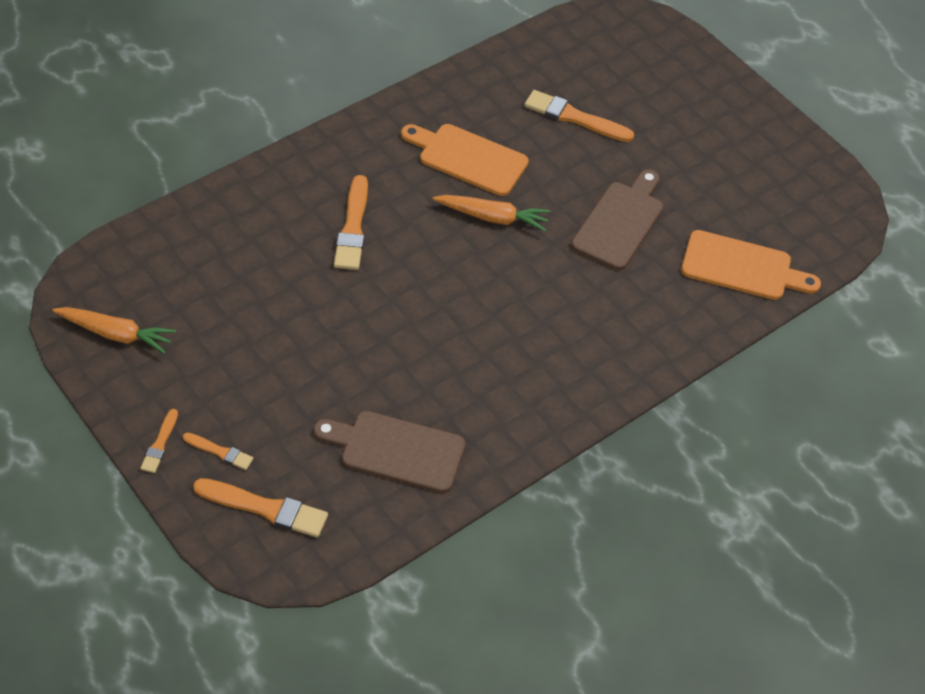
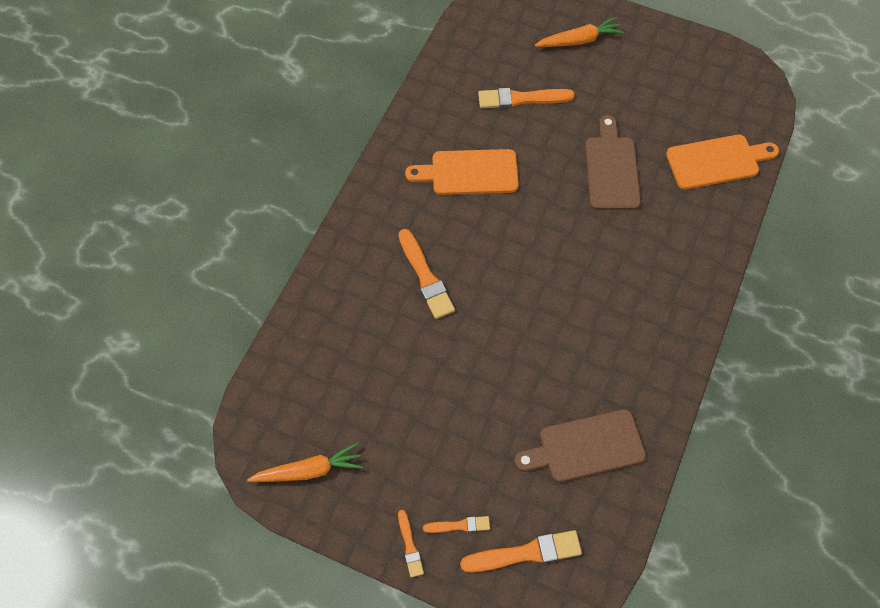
camera: 25 degrees left, 10 degrees up
orange carrot [433,195,550,231] -> orange carrot moved to [535,17,624,47]

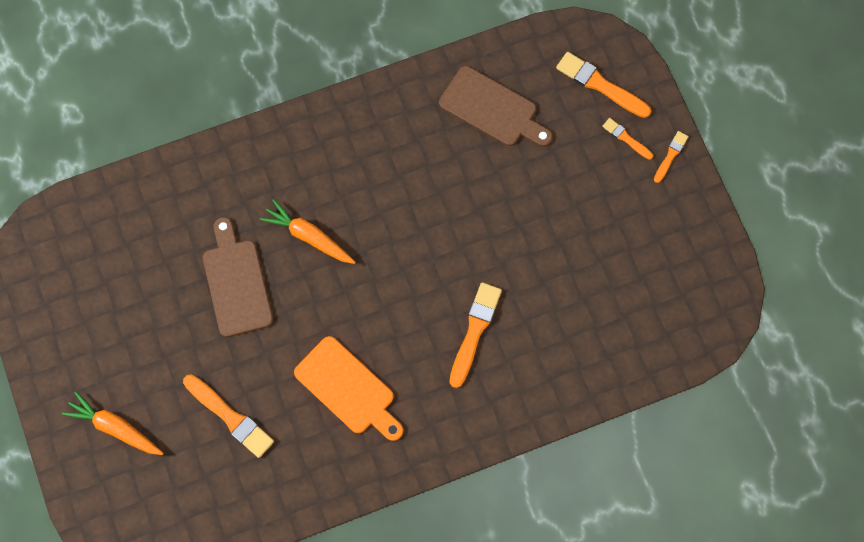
camera: 135 degrees left, 10 degrees up
orange carrot [247,443,363,482] -> orange carrot moved to [260,199,356,264]
brown cutting board [585,115,641,210] -> brown cutting board turned 120 degrees clockwise [203,217,273,337]
orange cutting board [666,135,779,190] -> none

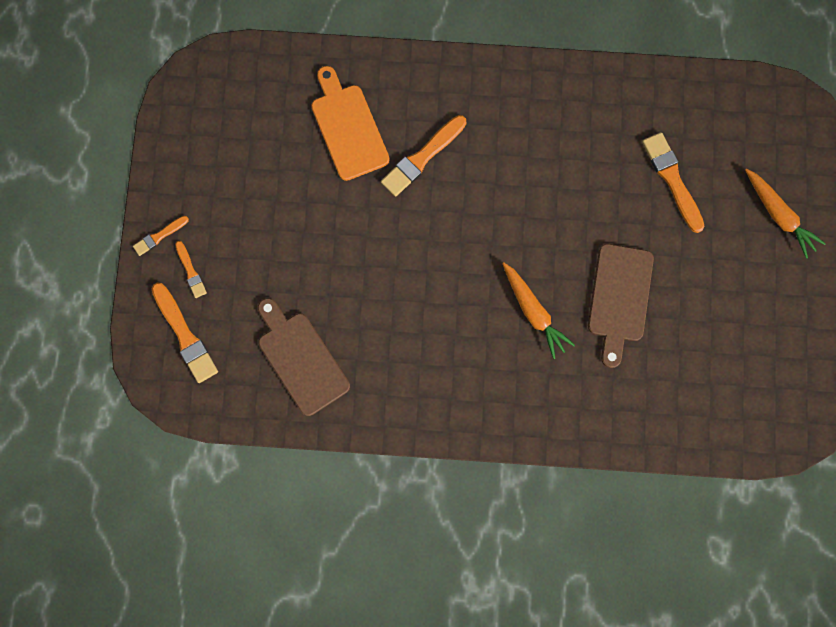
camera: 155 degrees left, 5 degrees up
orange cutting board [294,336,403,441] -> orange cutting board moved to [311,66,390,181]

